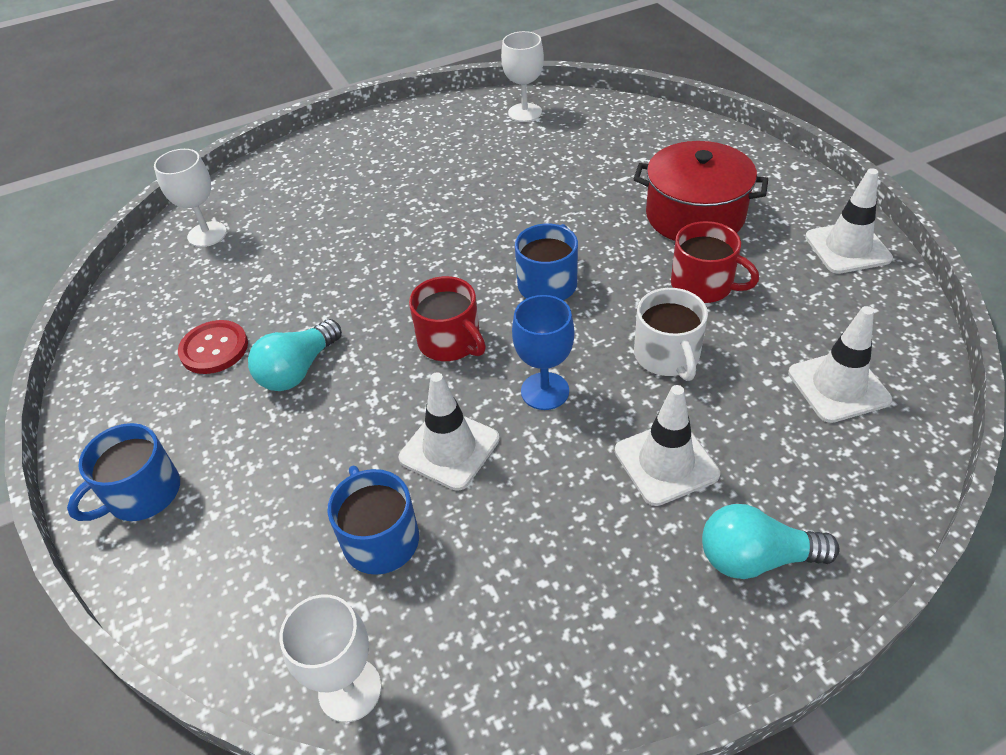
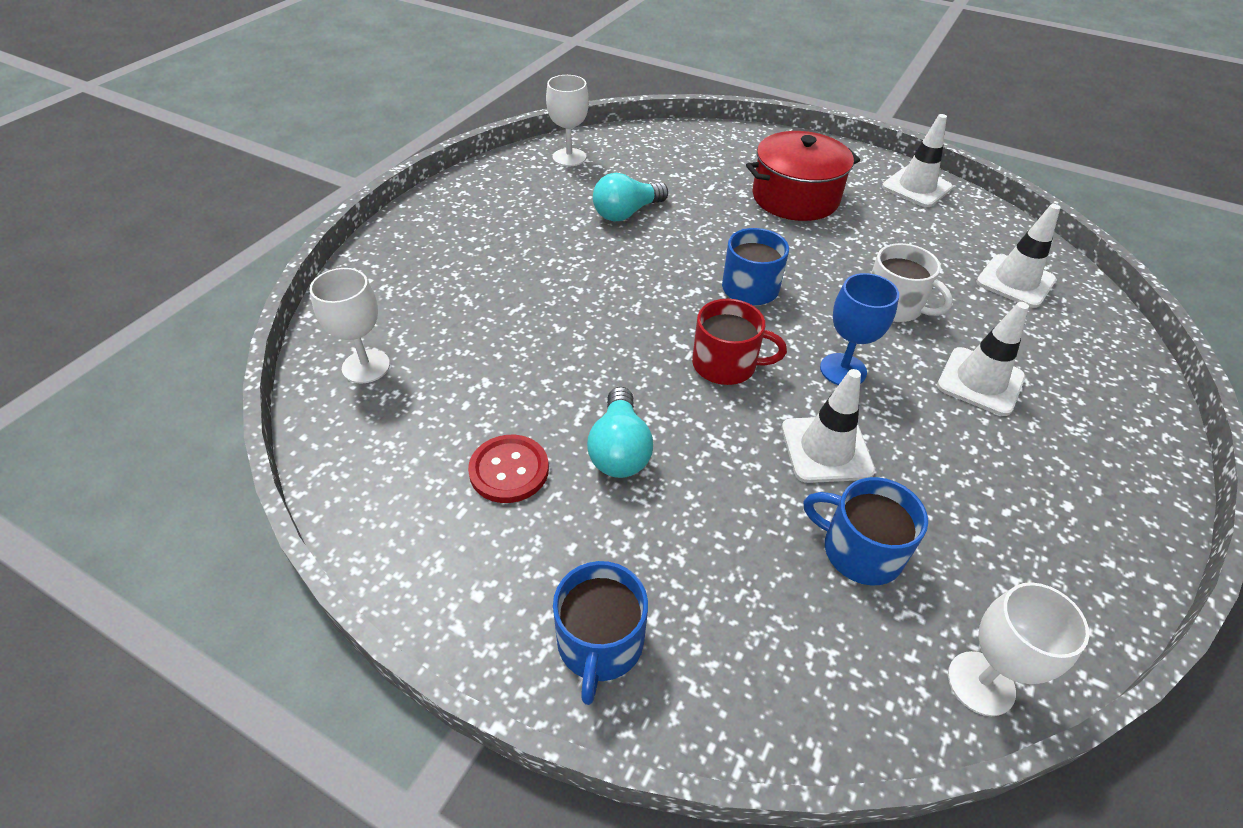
camera: 40 degrees left, 0 degrees up
red mug [671,221,759,303] -> none
turquoise light bulb [702,504,839,579] -> turquoise light bulb moved to [593,173,668,222]

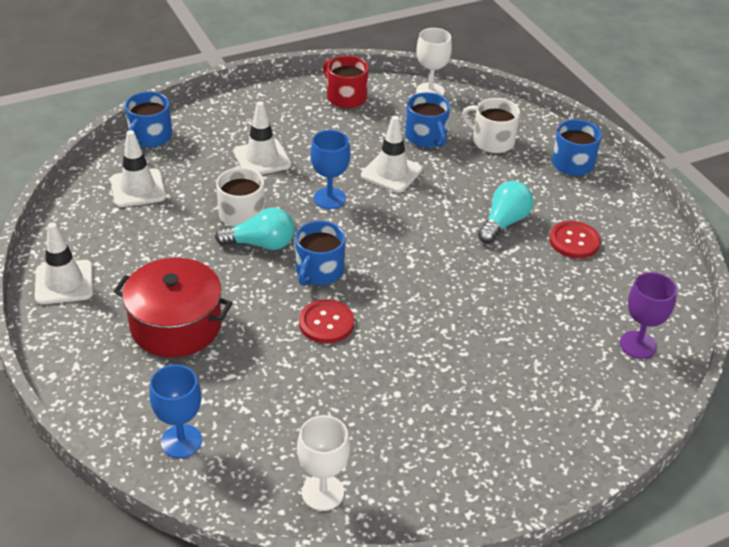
camera: 145 degrees left, 5 degrees down
white goblet [309,268,390,383] -> purple goblet [620,272,677,359]
turquoise light bulb [593,173,668,222] -> turquoise light bulb moved to [215,207,295,250]
red mug [692,299,787,385] -> red mug moved to [323,56,369,108]
none -> blue mug [125,92,172,148]
none -> blue goblet [149,365,202,458]
none -> red button [299,299,354,344]
none -> white mug [462,98,520,153]

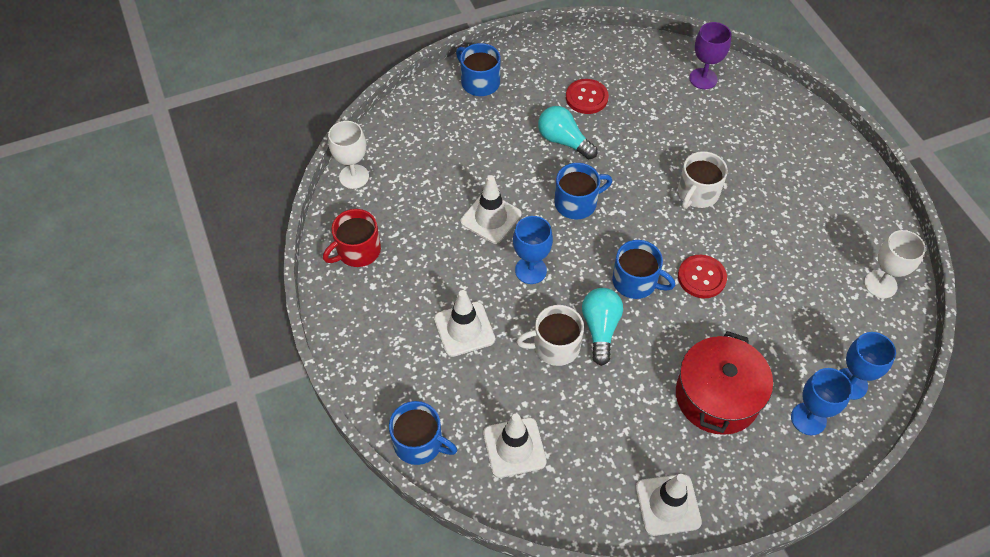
camera: 85 degrees left, 15 degrees up
blue mug [405,92,450,148] -> blue mug moved to [554,163,612,219]
white mug [462,98,520,153] -> white mug moved to [678,151,728,209]
none -> blue goblet [791,368,852,435]

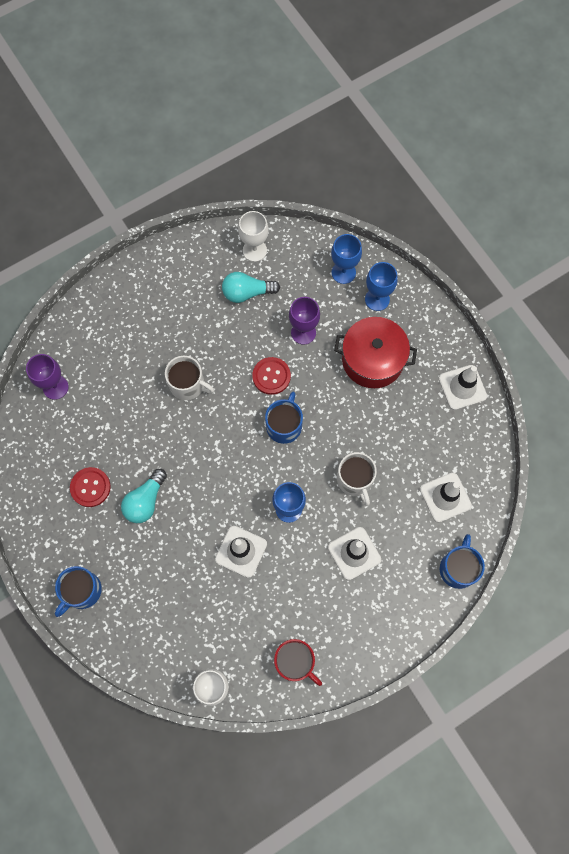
camera: 100 degrees left, 15 degrees up
blue mug [554,163,612,219] -> none
turquoise light bulb [582,288,623,366] -> turquoise light bulb moved to [222,272,280,303]
none -> purple goblet [289,297,320,345]

